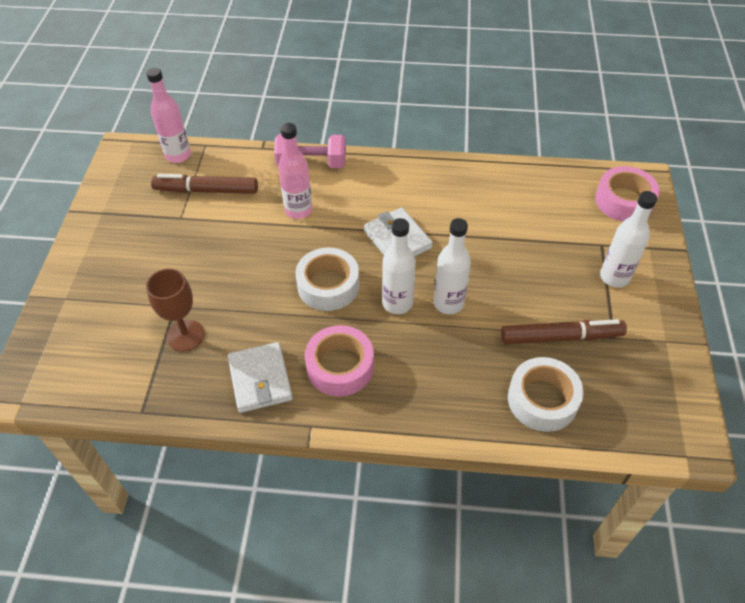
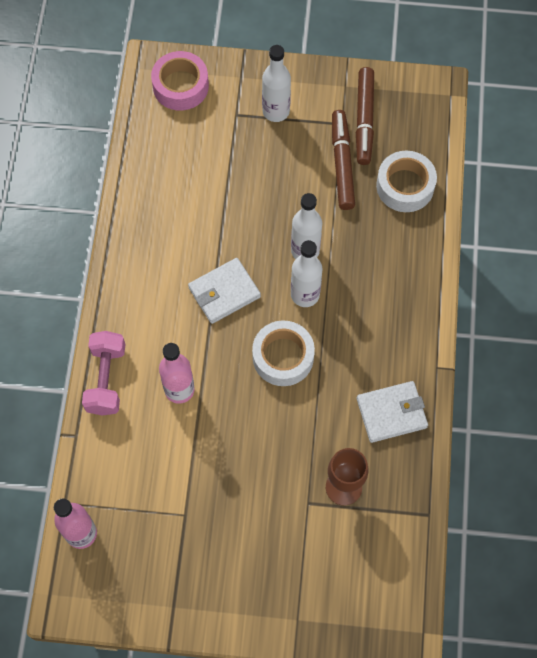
camera: 90 degrees left, 15 degrees up
brown marker [151,174,258,194] -> brown marker moved to [356,67,374,165]
pink tape [305,325,374,396] -> none

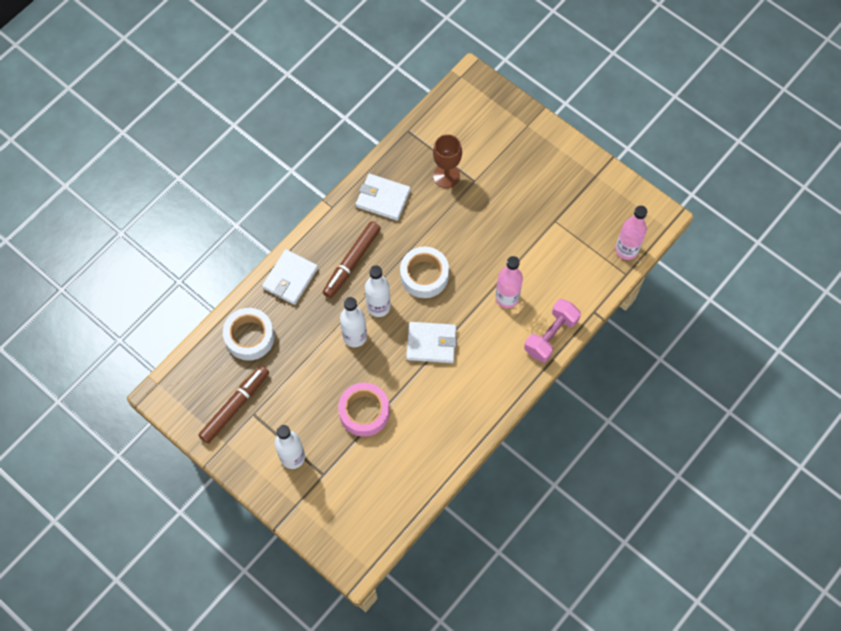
camera: 145 degrees left, 0 degrees up
pink tape [151,51,209,111] -> pink tape moved to [338,383,390,437]
brown marker [332,110,355,210] -> brown marker moved to [323,221,381,298]
none -> white wallet [262,249,318,305]

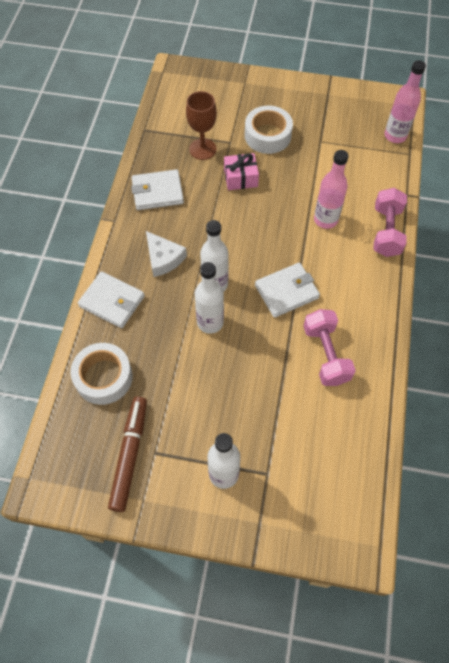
camera: 30 degrees left, 5 degrees down
white wallet [262,249,318,305] -> white wallet turned 60 degrees counterclockwise [78,271,145,328]
brown marker [323,221,381,298] -> white cheese [146,231,187,277]
pink tape [338,383,390,437] -> none
white tape [400,247,449,298] -> white tape moved to [245,106,293,154]
none -> pink gift [224,153,259,190]
none -> pink dumbbell [303,309,356,386]

